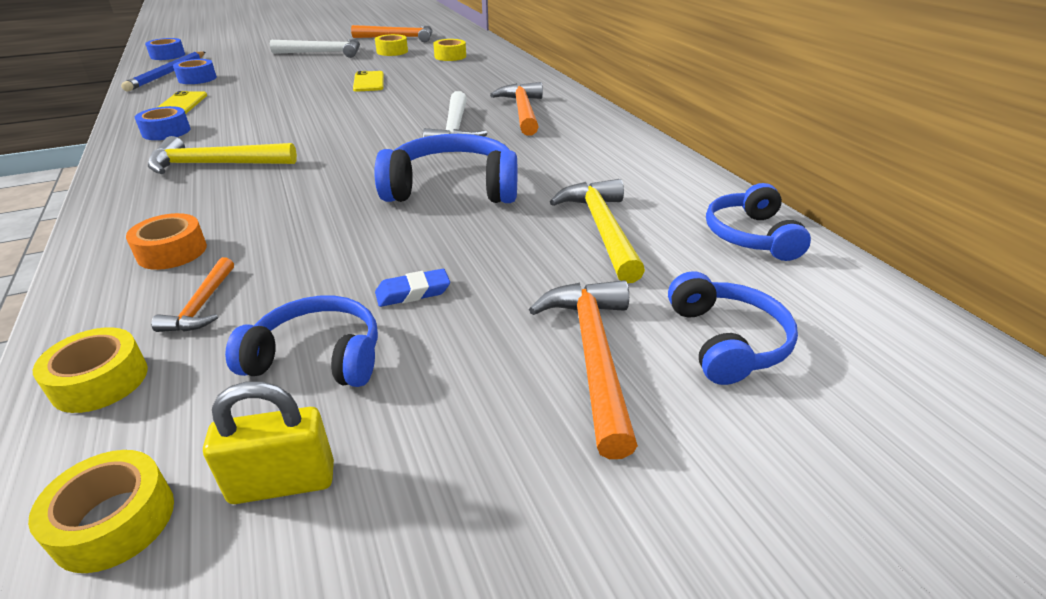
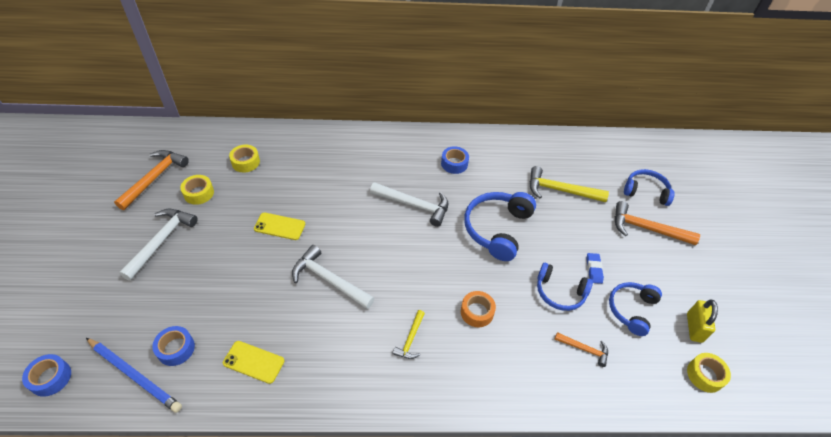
camera: 70 degrees left, 15 degrees up
yellow tape [33,327,148,413] -> none
orange tape [126,213,207,270] -> orange tape moved to [461,291,496,328]
blue tape [135,106,190,140] -> blue tape moved to [441,146,469,174]
yellow hammer [148,136,297,174] -> yellow hammer [392,310,425,359], size x0.56
orange hammer [490,82,543,136] -> none
blue headphones [706,183,811,261] -> blue headphones moved to [537,263,593,311]
none -> white hammer [292,245,375,309]

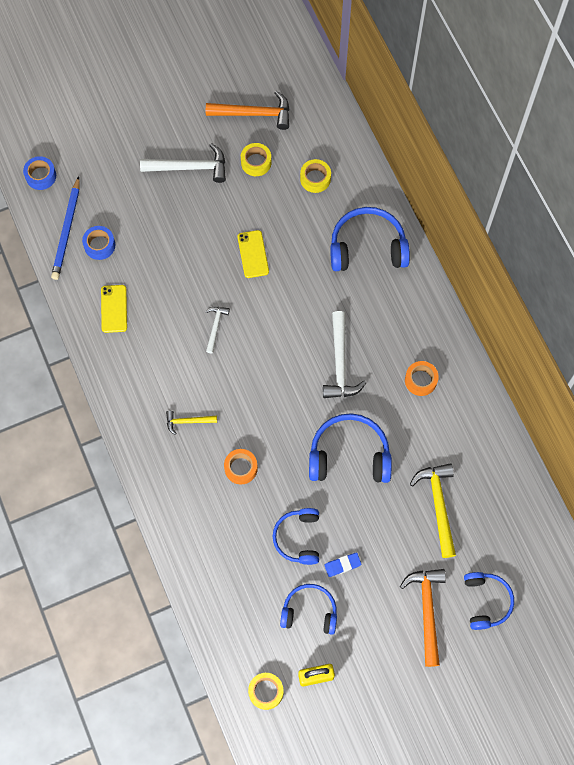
camera: 70 degrees right, 20 degrees up
white hammer [292,245,375,309] -> white hammer [205,307,230,353], size x0.56
blue tape [441,146,469,174] -> orange tape [405,361,439,396]
orange hammer [554,332,608,367] -> none
none -> blue headphones [330,207,410,271]

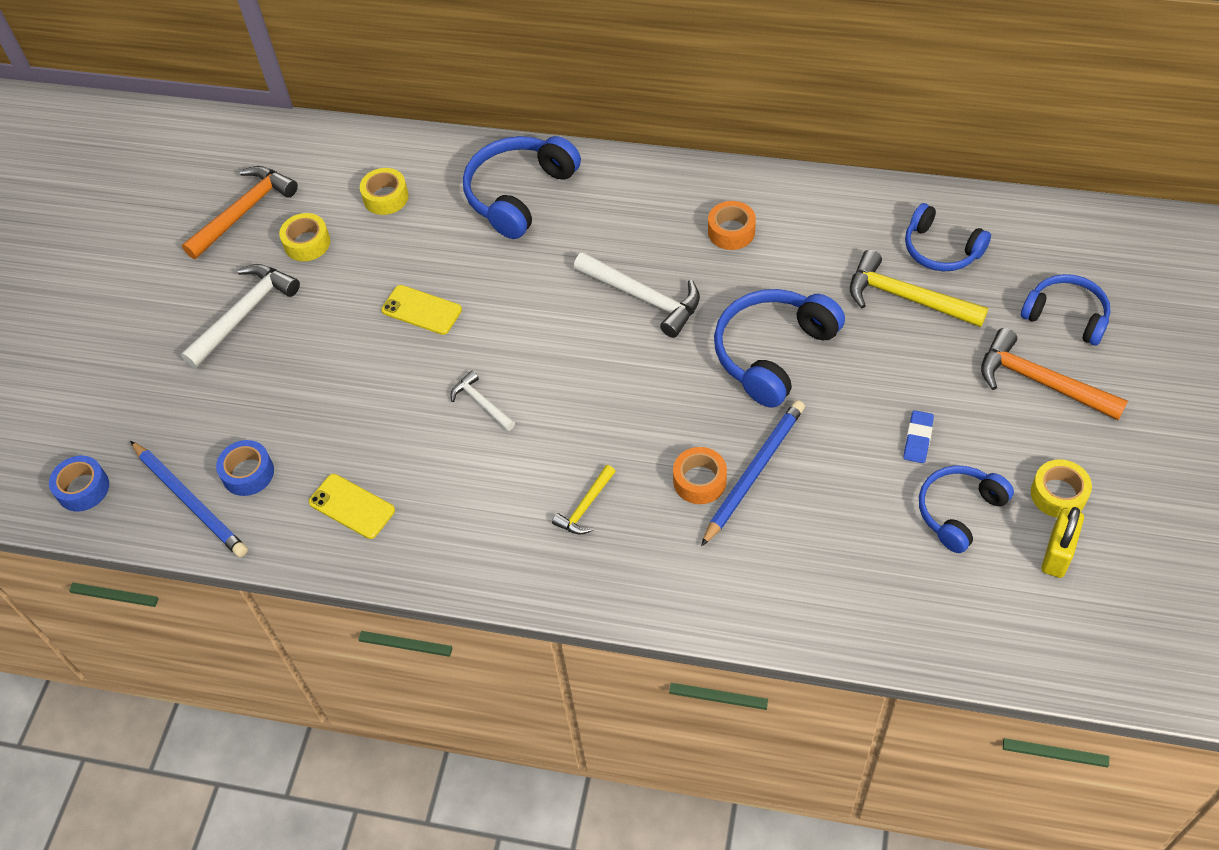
camera: 50 degrees left, 15 degrees down
yellow tape [248,673,284,710] -> yellow tape moved to [1031,459,1092,518]
blue headphones [273,508,319,565] -> blue headphones moved to [905,203,991,271]
none -> blue pencil [701,400,805,547]

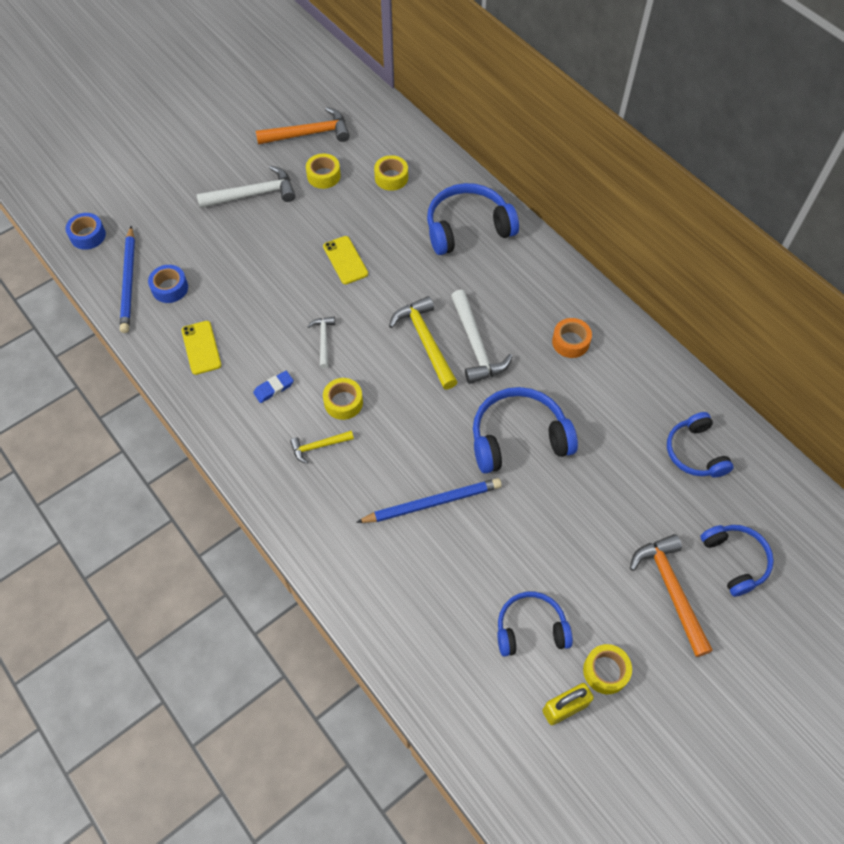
camera: 35 degrees right, 5 degrees up
orange tape [673,447,727,504] -> none
yellow hammer [850,250,988,327] -> yellow hammer moved to [389,296,457,389]
blue eraser [903,410,934,463] -> blue eraser moved to [253,371,294,403]
none -> yellow tape [323,378,363,420]

